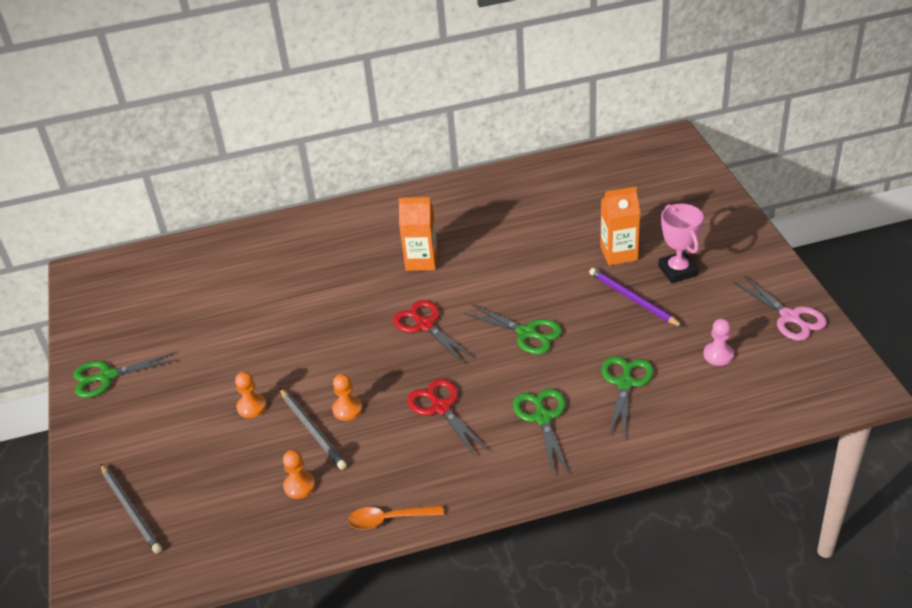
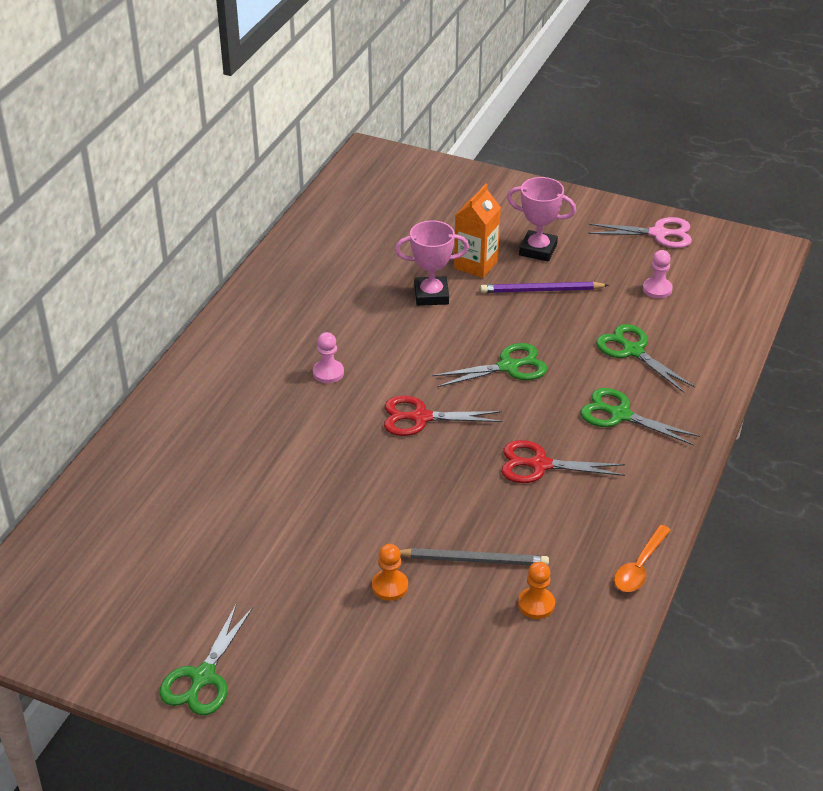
camera: 55 degrees left, 0 degrees up
grey pencil [101,464,162,554] -> none
orange pawn [332,374,362,421] -> none
orange carton [398,197,438,271] -> pink pawn [313,332,344,383]
none -> pink trophy [395,220,469,306]

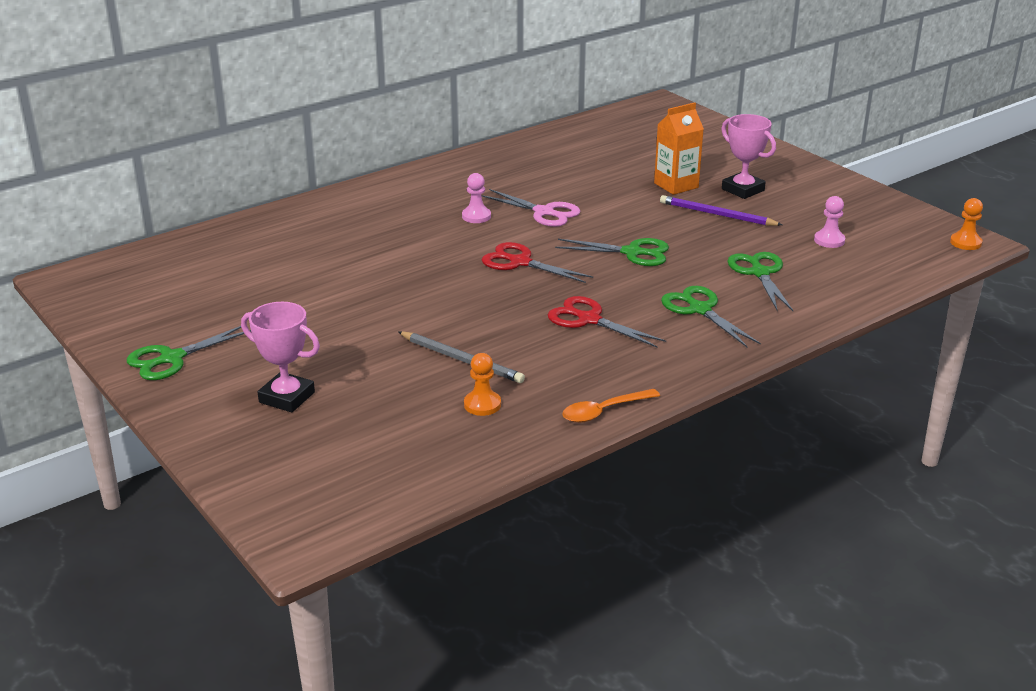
camera: 30 degrees right, 10 degrees down
orange pawn [372,544,408,601] -> orange pawn moved to [950,198,983,250]
pink trophy [395,220,469,306] -> pink trophy moved to [241,302,320,413]
pink scissors [588,217,692,248] -> pink scissors moved to [481,189,580,227]

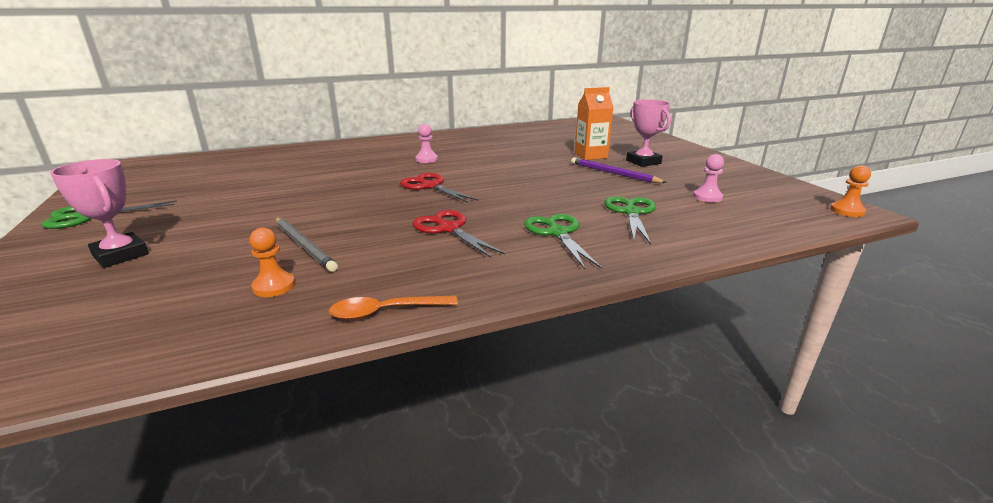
camera: 15 degrees right, 5 degrees down
pink scissors [481,189,580,227] -> none
green scissors [555,238,669,266] -> none

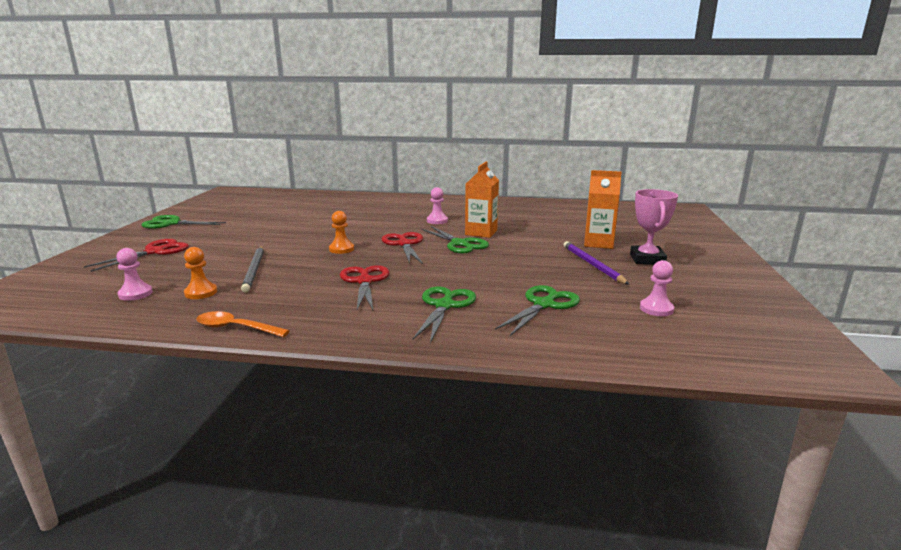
camera: 30 degrees right, 5 degrees down
pink trophy [50,159,149,268] -> red scissors [84,239,189,272]
orange pawn [830,165,871,217] -> orange pawn moved to [329,211,354,254]
none -> pink pawn [116,248,153,301]
none -> green scissors [421,226,489,253]
none -> orange carton [465,162,499,238]

